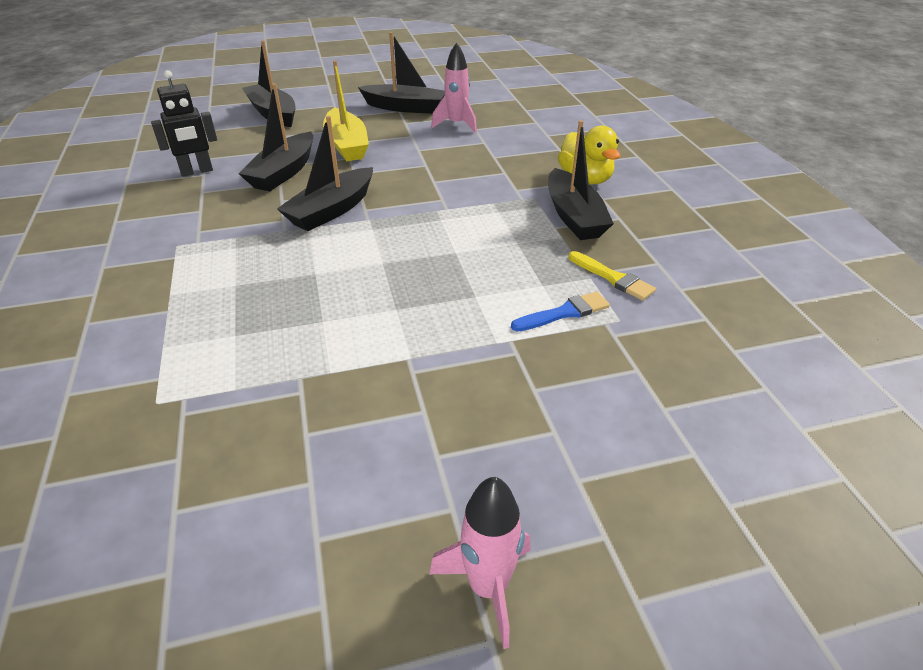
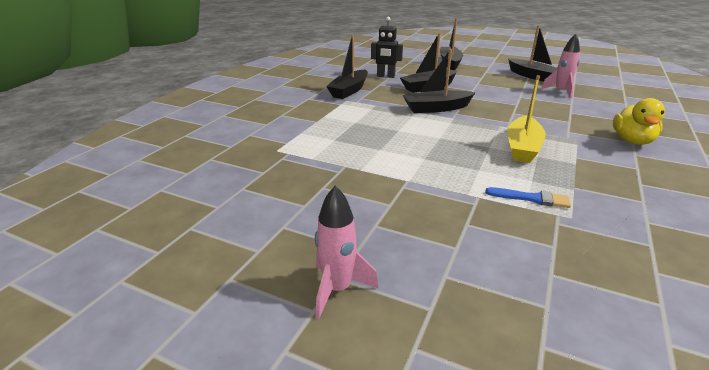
camera: 40 degrees right, 10 degrees down
yellow boat [323,61,369,161] -> yellow boat moved to [507,75,546,163]
black boat [548,120,614,240] -> black boat moved to [326,35,368,99]
yellow brush [568,251,656,301] -> none

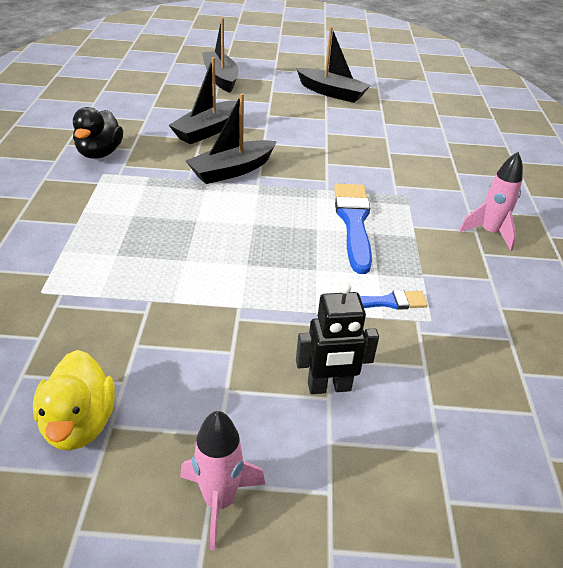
camera: 25 degrees left, 10 degrees up
black boat [326,35,368,99] -> black duck [73,107,123,159]
black robot [371,17,403,78] -> black robot moved to [296,282,379,394]
yellow boat [507,75,546,163] -> blue brush [334,184,372,274]
pink rocket [541,34,580,98] -> pink rocket moved to [459,152,523,251]
yellow duck [613,98,665,145] -> yellow duck moved to [33,350,115,451]

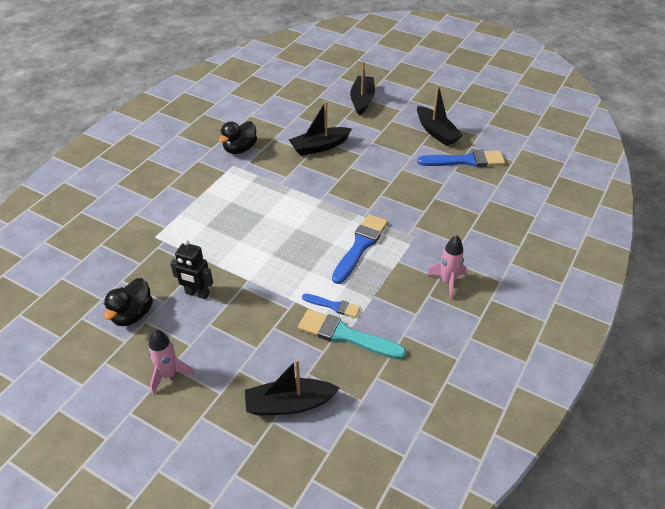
camera: 30 degrees right, 5 degrees up
yellow duck [33,350,115,451] -> black duck [103,278,153,326]
black boat [186,93,277,184] -> black boat moved to [245,359,340,415]
black robot [296,282,379,394] -> black robot moved to [170,240,213,299]
none -> turquoise brush [298,309,407,360]
none -> blue brush [417,150,505,167]

